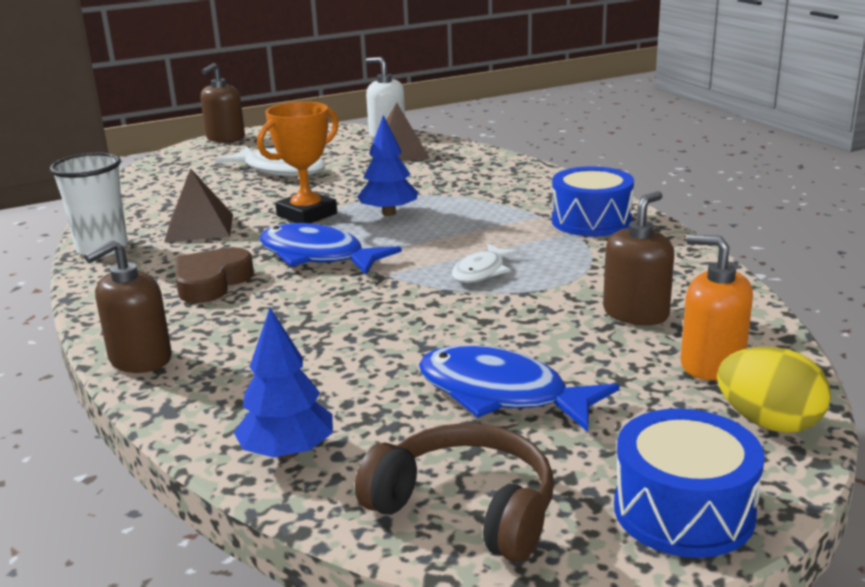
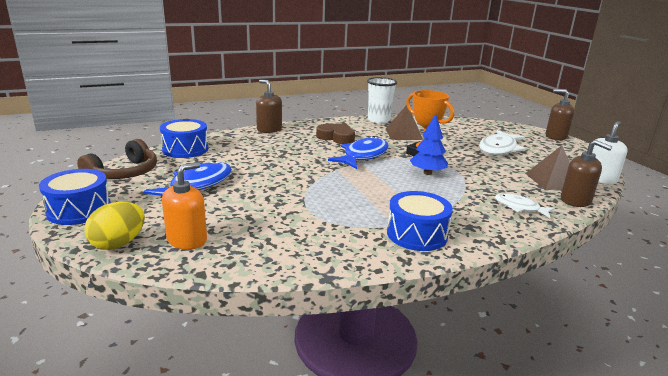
camera: 90 degrees right, 0 degrees up
blue tree [233,308,333,459] -> blue drum [160,119,208,158]
white fish [452,244,520,283] -> white fish moved to [495,193,555,218]
brown soap dispenser [603,191,674,325] -> brown soap dispenser moved to [561,140,613,207]

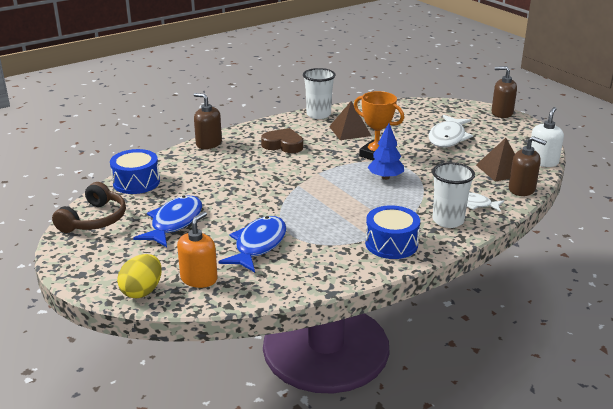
camera: 10 degrees left, 5 degrees up
blue drum [39,169,111,225] -> none
blue fish [328,136,389,169] -> blue fish moved to [218,216,287,272]
none -> white cup [432,162,475,228]

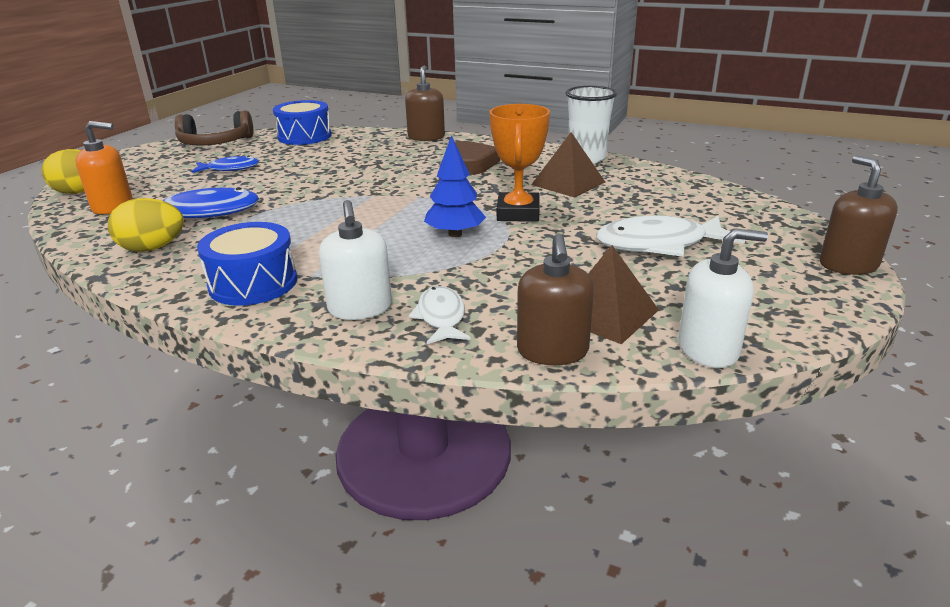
camera: 60 degrees right, 0 degrees up
blue fish [133,195,202,247] -> blue fish [191,156,259,173], size x0.60
white cup [432,162,475,228] -> white soap dispenser [319,200,392,320]
none -> yellow egg [108,198,184,252]

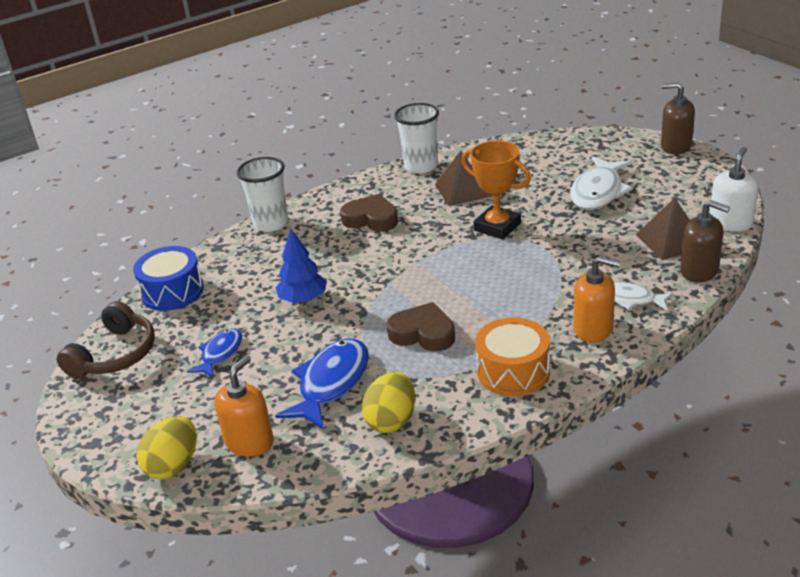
camera: 55 degrees left, 5 degrees up
blue drum [197,222,297,306] -> orange drum [475,318,550,396]
white soap dispenser [319,200,392,320] -> orange soap dispenser [574,256,620,343]
brown soap dispenser [405,66,445,141] -> white cup [237,157,289,232]
blue tree [424,135,486,237] -> blue tree moved to [276,228,327,303]
none -> brown heart [386,302,455,351]

